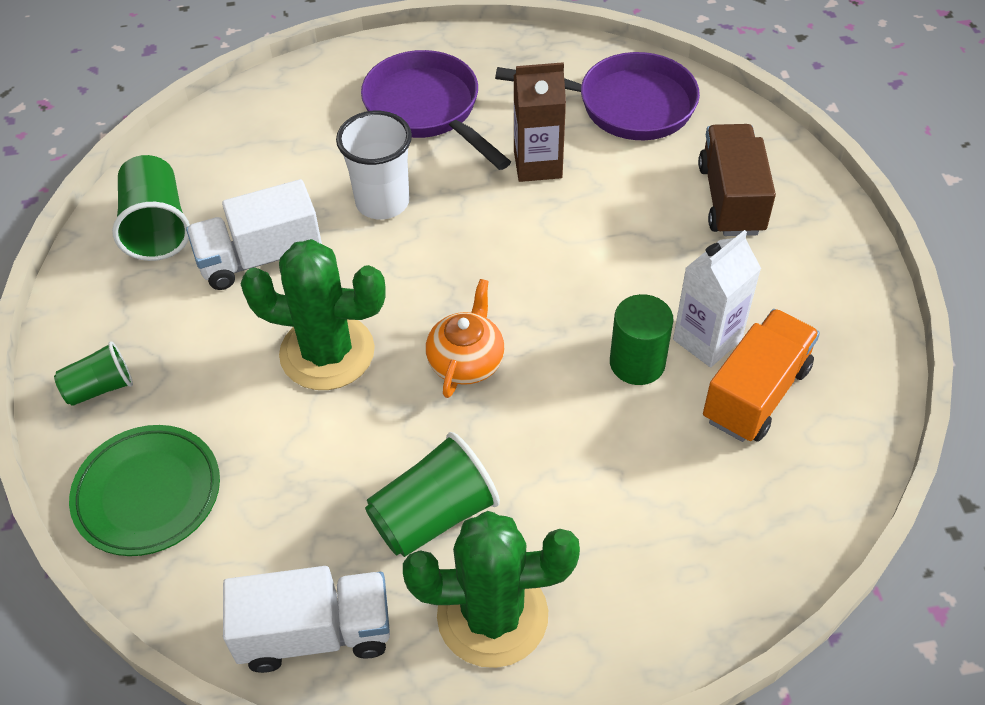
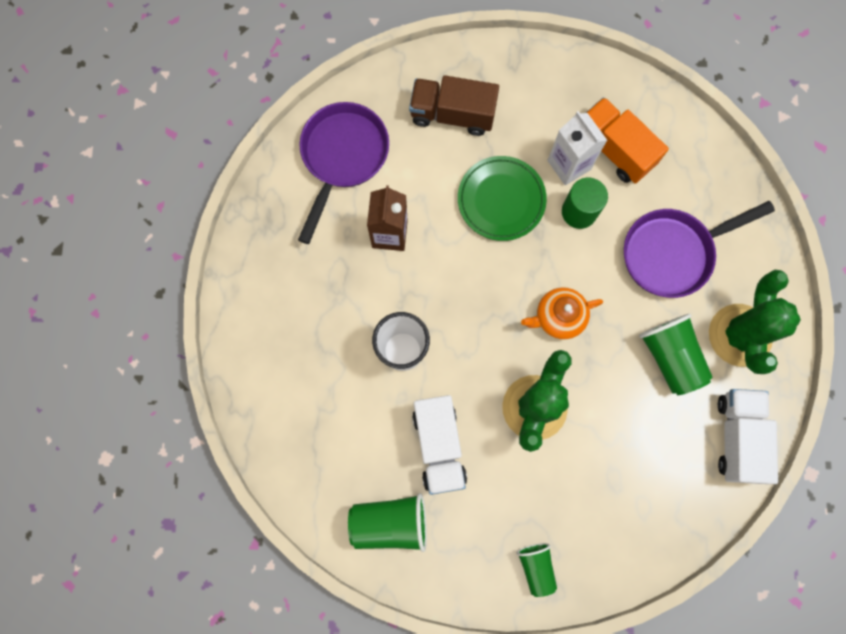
camera: 80 degrees left, 25 degrees up
green plate [69,425,220,556] -> green plate moved to [458,156,547,241]
purple pan [361,50,511,170] -> purple pan moved to [624,201,775,298]
orange teapot [426,279,504,398] -> orange teapot turned 45 degrees counterclockwise [521,287,603,340]

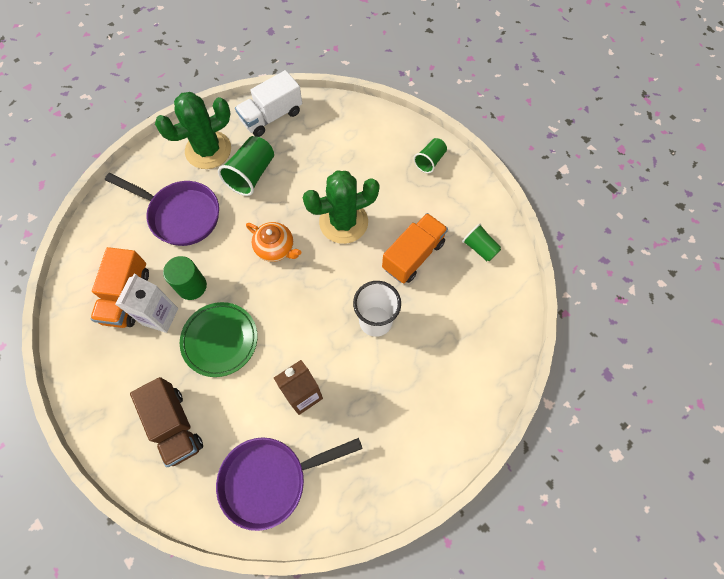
camera: 130 degrees left, 10 degrees down
green cup [348,493,427,552] -> green cup [462,223,501,261], size x0.61
white truck [412,395,467,495] -> orange truck [382,213,448,284]

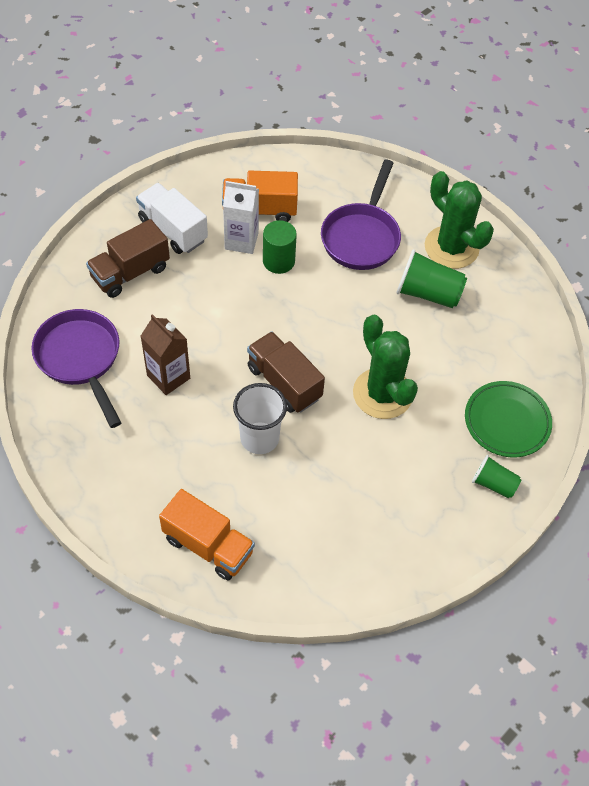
camera: 80 degrees right, 10 degrees down
green plate [180,302,257,377] -> green plate moved to [465,381,552,457]
white truck [235,70,302,137] -> white truck moved to [136,183,208,254]
orange teapot [246,222,301,262] -> none
orange truck [382,213,448,284] -> orange truck moved to [159,489,255,580]
green cup [462,223,501,261] -> none
none -> brown truck [247,331,325,413]

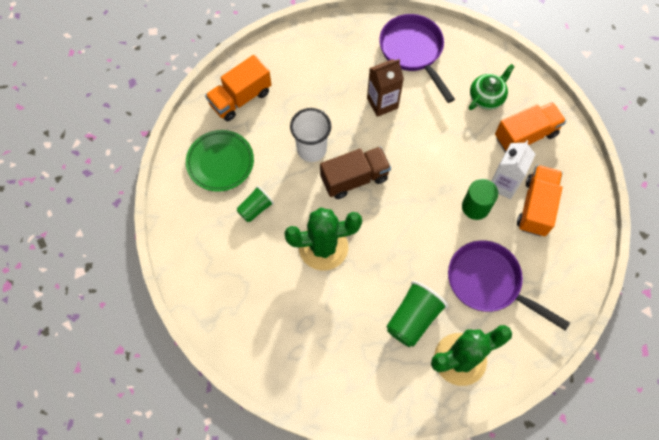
camera: 110 degrees right, 10 degrees up
purple pan [31,309,121,428] -> purple pan turned 105 degrees counterclockwise [379,14,455,103]
brown truck [86,219,170,298] -> green teapot [469,64,515,110]
white truck [136,183,208,254] -> orange truck [495,102,566,153]
green plate [465,381,552,457] -> green plate moved to [186,130,254,192]
green cup [472,455,521,499] -> green cup moved to [237,186,274,222]

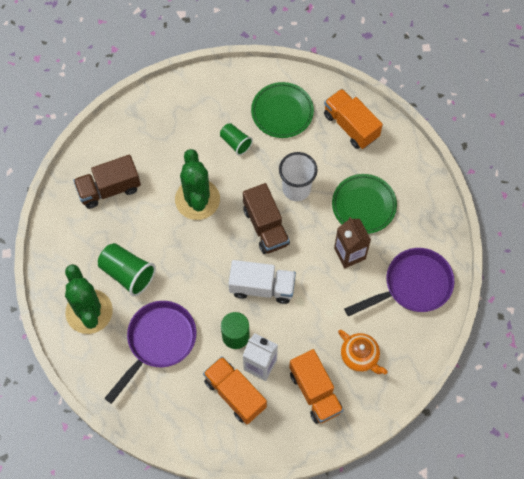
camera: 90 degrees right, 0 degrees up
green teapot [469,64,515,110] -> orange teapot [338,330,388,374]
orange truck [517,165,562,236] -> orange truck turned 150 degrees counterclockwise [203,356,267,424]
none -> brown truck [73,155,141,209]
none -> white truck [229,260,296,304]
none -> green plate [332,174,397,234]

